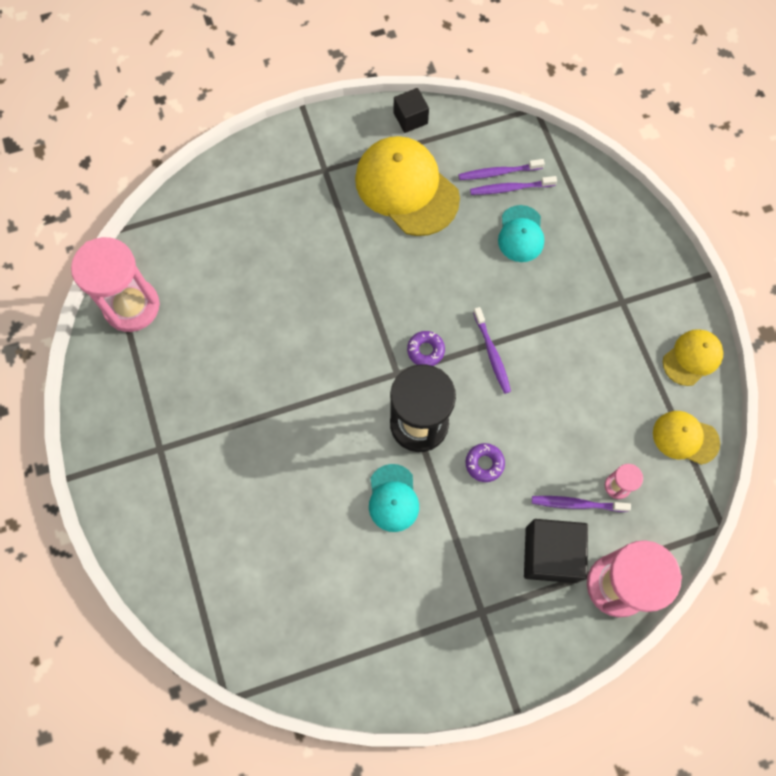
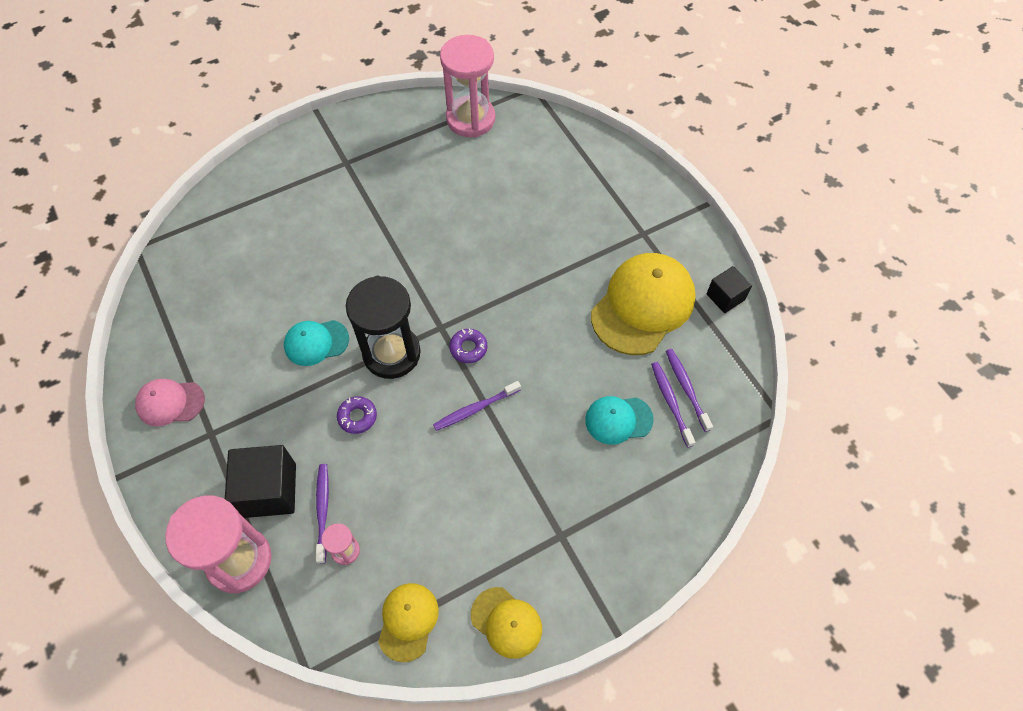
camera: 80 degrees right, 10 degrees down
none -> pink cap [135,379,205,426]

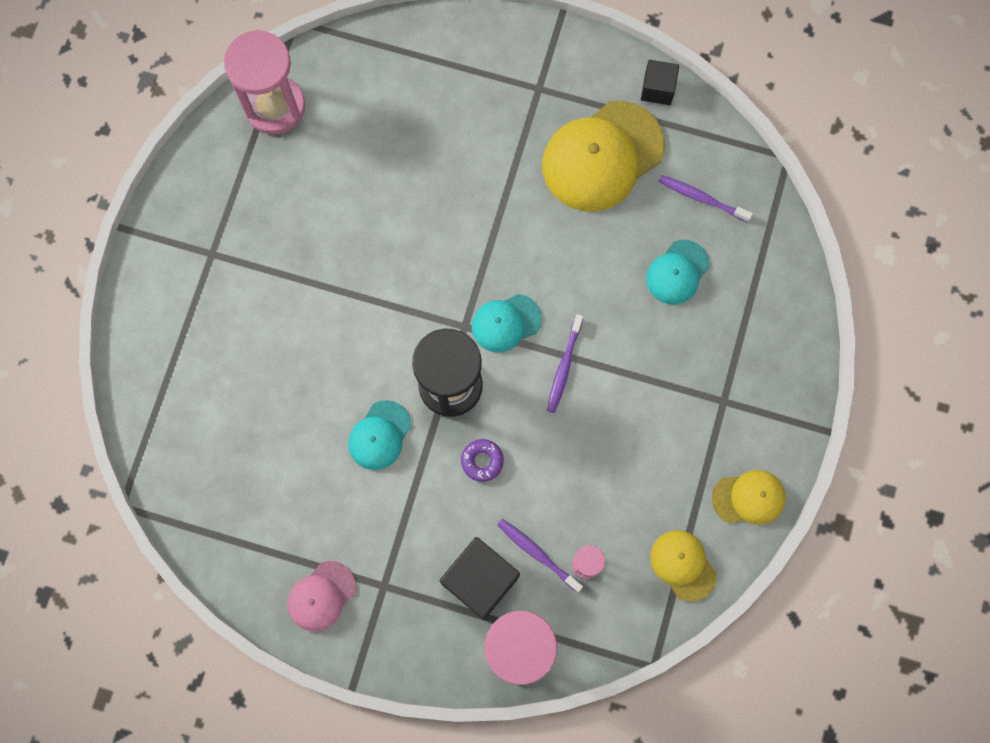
camera: 45 degrees left, 15 degrees up
purple donut [449,328,487,363] -> turquoise cap [472,294,542,352]
yellow cap [591,253,696,355] -> yellow cap turned 120 degrees counterclockwise [542,101,665,212]
purple toothbrush [651,362,695,448] -> none

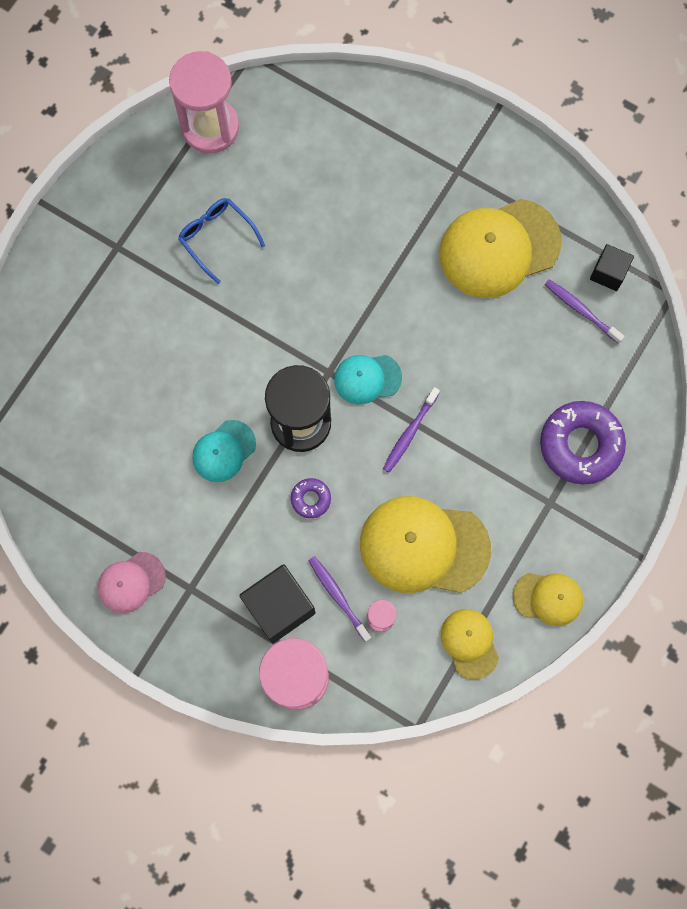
camera: 15 degrees right, 0 degrees up
black cube [641,60,679,105] -> black cube moved to [590,244,634,291]
turquoise cap [646,240,709,304] -> none
none -> blue glasses [178,198,265,284]
none -> yellow cap [360,496,491,593]
none -> purple donut [540,401,626,485]

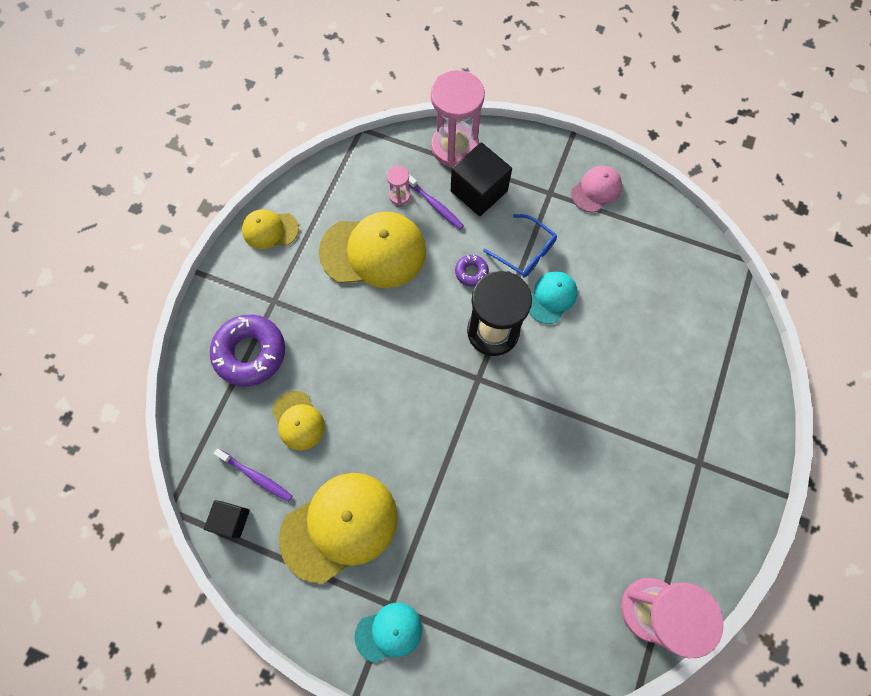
camera: 170 degrees right, 5 degrees down
blue glasses [178,198,265,284] -> blue glasses moved to [483,214,557,278]
turquoise cap [334,355,402,405] -> turquoise cap moved to [355,602,422,663]
purple toothbrush [383,387,440,473] -> none
yellow cap [441,609,499,680] -> yellow cap moved to [272,391,325,450]

